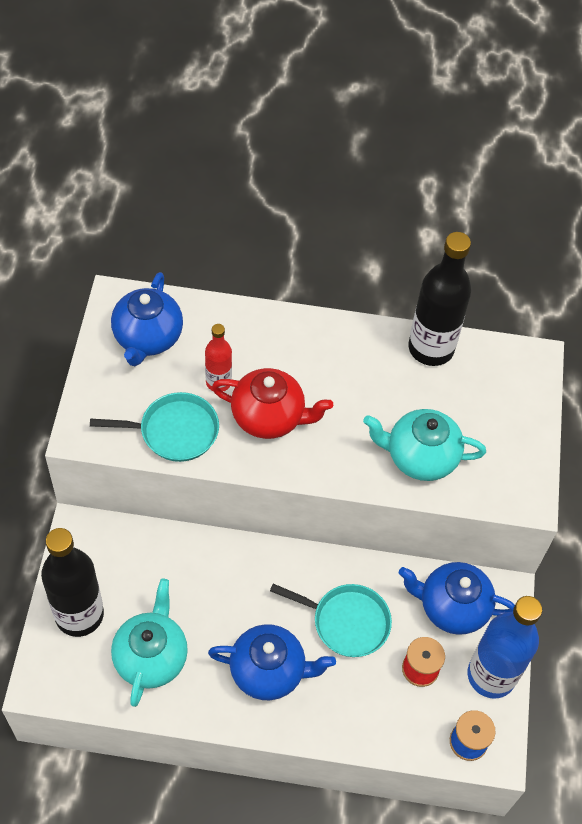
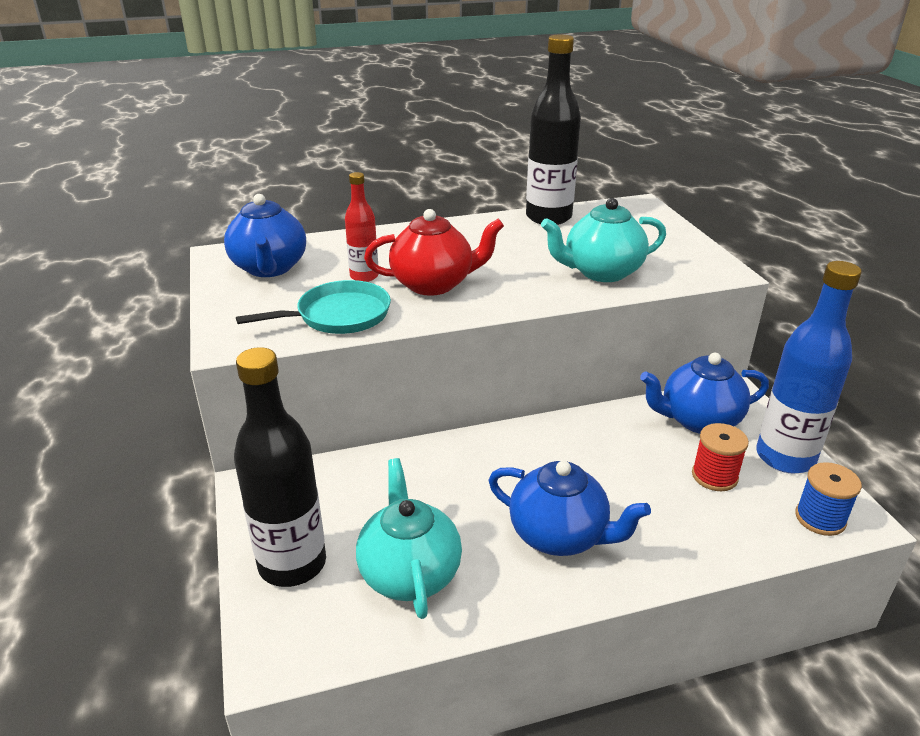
camera: 20 degrees left, 25 degrees down
blue teapot [208,624,336,700] -> blue teapot turned 45 degrees clockwise [488,461,651,556]
turquoise pan [270,584,392,657] -> none

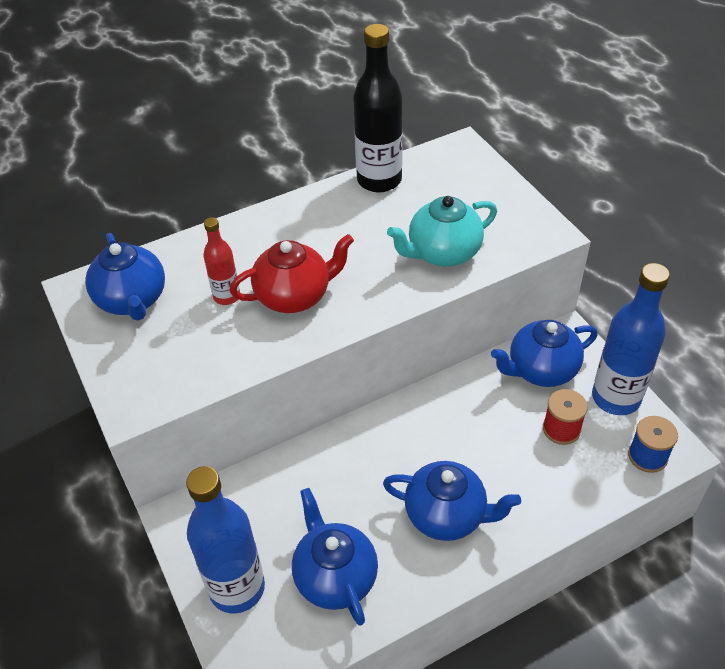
camera: 10 degrees left, 15 degrees up
black bottle [234,347,326,587] -> blue bottle [186,466,265,613]
turquoise pan [236,280,391,334] -> none
turquoise teapot [356,458,462,619] -> blue teapot [292,488,378,626]

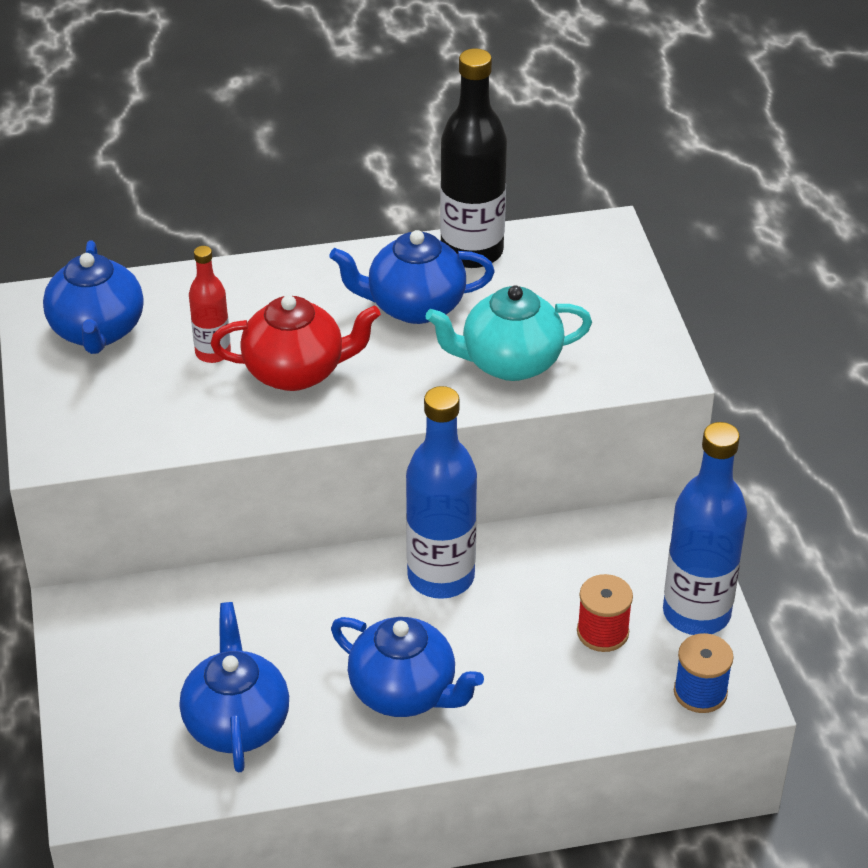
camera: 15 degrees right, 5 degrees down
blue bottle [186,466,265,613] -> blue bottle moved to [406,386,477,599]
blue teapot [491,320,598,387] -> blue teapot moved to [329,230,495,324]

